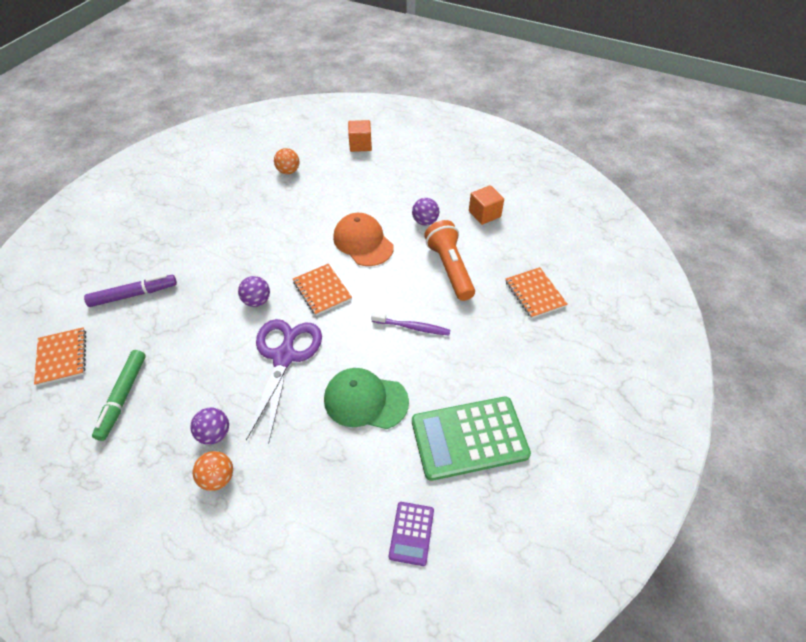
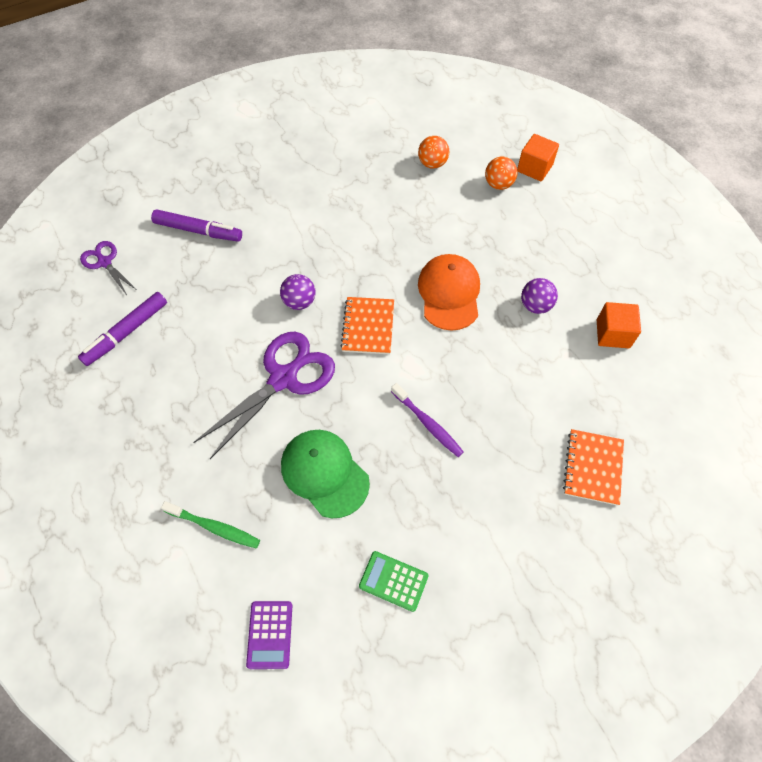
camera: 35 degrees right, 10 degrees up
orange notebook [34,327,86,386] -> purple scissors [80,241,138,295]
green marker [92,350,146,441] -> purple marker [78,292,167,366]
purple ball [190,408,229,445] -> none
orange ball [193,451,233,491] -> orange ball moved to [485,157,517,190]
purple calculator [389,502,434,566] -> purple calculator turned 45 degrees counterclockwise [246,601,292,669]
green calculator [412,396,531,481] -> green calculator [359,551,429,612], size x0.49
orange flashlight [424,220,475,301] -> none
none -> green toothbrush [161,501,260,548]

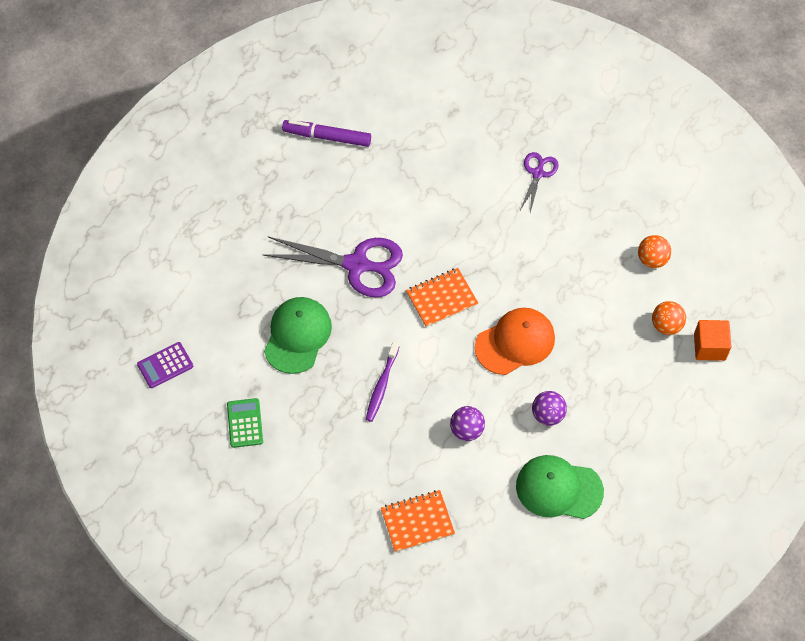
camera: 60 degrees right, 0 degrees up
purple scissors [80,241,138,295] -> purple scissors moved to [520,152,559,213]
purple marker [151,209,242,242] -> none
green toothbrush [161,501,260,548] -> none
purple ball [280,274,316,310] -> purple ball moved to [450,406,485,441]
orange cube [597,302,641,348] -> green cap [516,455,604,519]

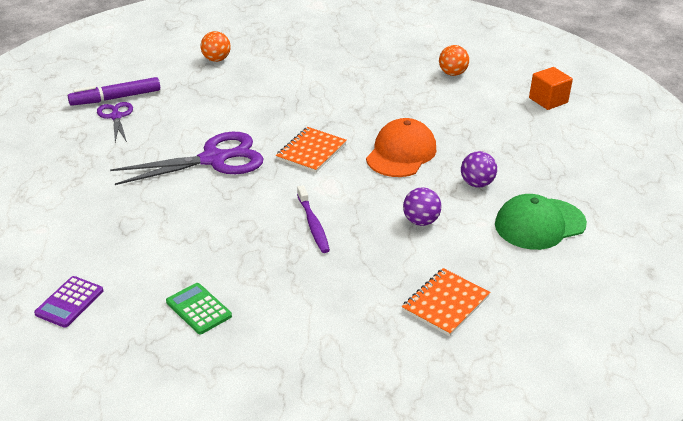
camera: 35 degrees left, 25 degrees down
green cap [264,297,332,374] -> none
purple scissors [520,152,559,213] -> purple scissors moved to [97,102,133,142]
orange ball [652,301,686,335] -> orange ball moved to [200,31,231,62]

